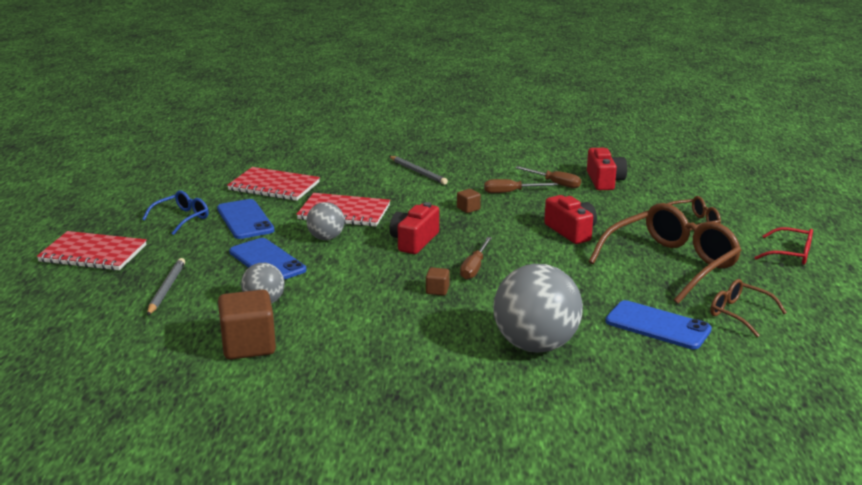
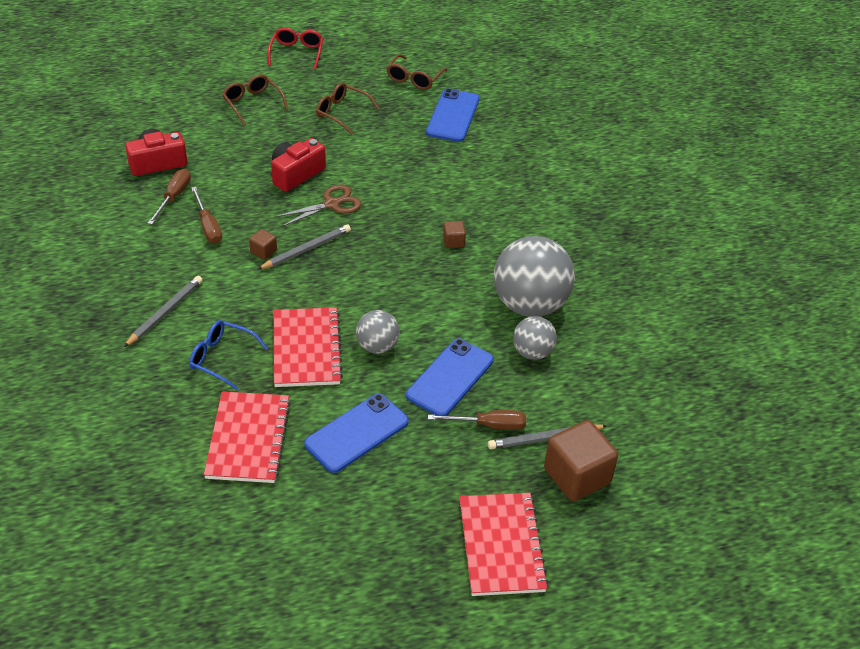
camera: 110 degrees left, 20 degrees up
blue glasses [142,190,209,235] -> blue glasses moved to [189,320,268,390]
brown cube [218,290,276,360] -> brown cube moved to [544,420,618,501]
red camera [389,202,439,254] -> none
brown screwdriver [460,237,492,280] -> brown screwdriver moved to [428,410,526,430]
grey ball [493,264,583,353] -> grey ball moved to [494,236,575,317]
brown glasses [589,203,741,304] -> brown glasses [316,82,380,135], size x0.51
none -> grey pencil [257,224,351,270]
none -> brown scissors [275,184,362,227]

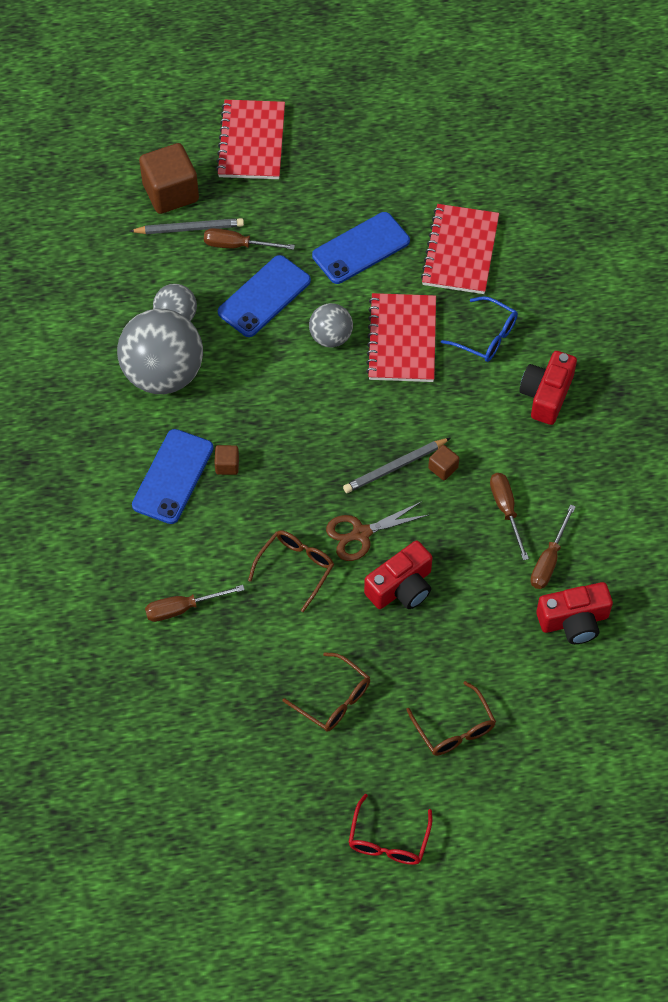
camera: 170 degrees left, 15 degrees up
grey pencil [124,276,202,347] -> red camera [519,351,577,425]
brown glasses [387,54,448,90] -> brown glasses moved to [248,530,334,612]
blue phone [426,89,479,142] -> blue phone moved to [132,429,214,524]
none -> brown screwdriver [145,585,245,622]

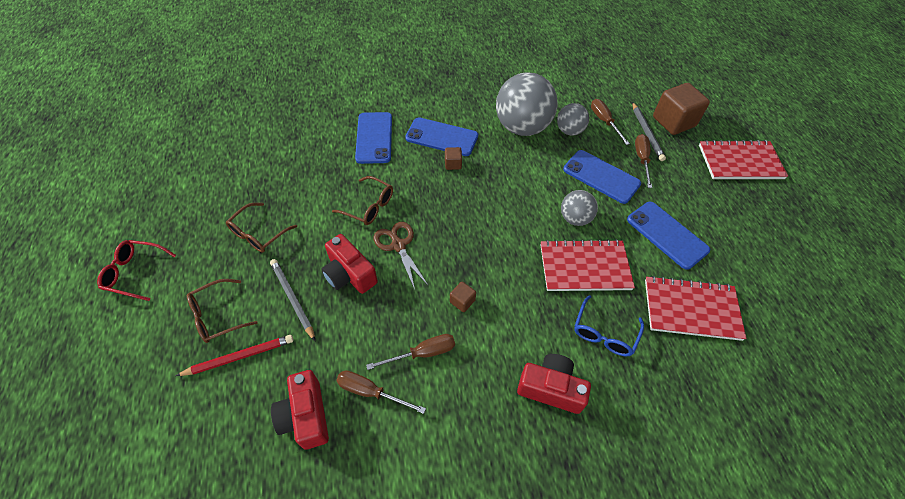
camera: 85 degrees right, 5 degrees down
brown screwdriver [145,585,245,622] -> brown screwdriver moved to [591,99,630,145]
grey pencil [343,438,450,493] -> grey pencil moved to [270,259,315,341]
none -> red pencil [176,335,293,376]
none -> blue phone [355,112,392,164]

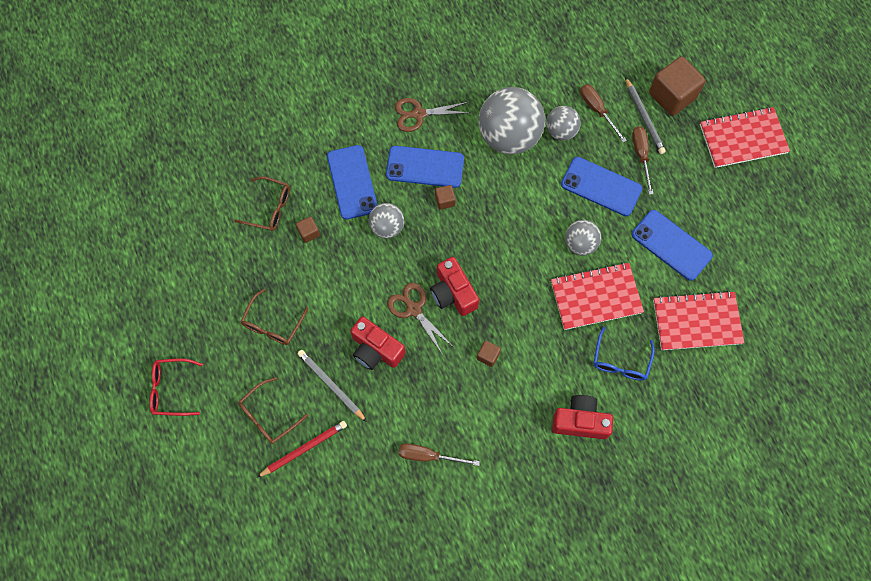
camera: 10 degrees left, 15 degrees up
red camera [271,370,329,450] -> red camera moved to [430,257,479,316]
brown glasses [332,176,393,225] -> brown glasses moved to [234,176,290,231]
brown screwdriver [366,334,455,370] -> none
none -> brown cube [296,216,320,243]
none -> grey ball [369,203,404,238]
none -> brown scissors [395,98,471,132]

